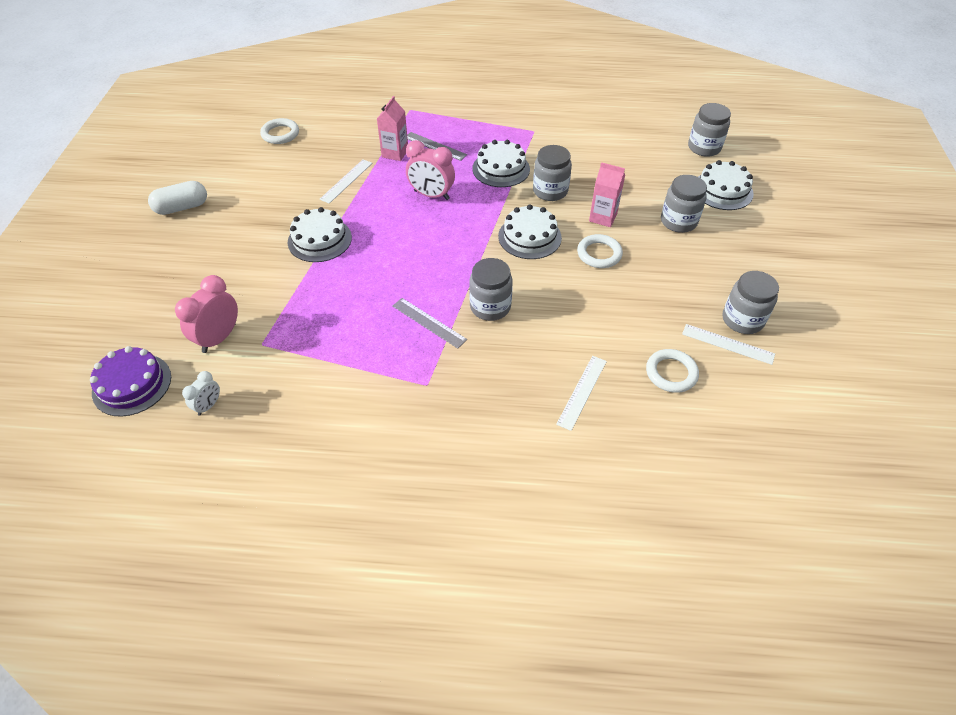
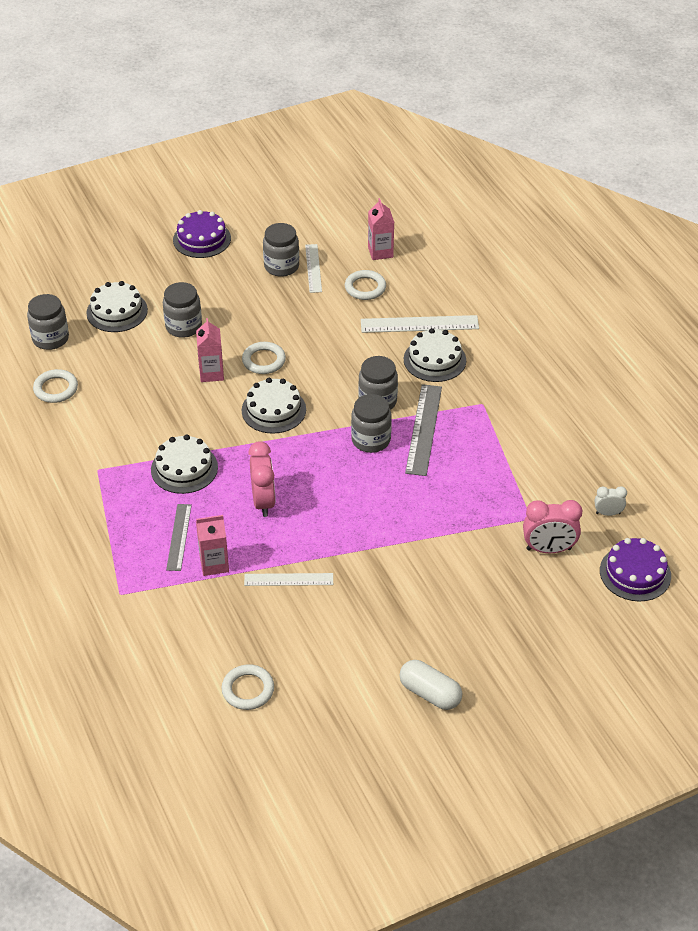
camera: 120 degrees left, 5 degrees down
white cake [288,207,352,262] -> white cake moved to [404,328,466,382]
grey ruler [393,298,467,349] -> grey ruler [405,384,442,476], size x1.54
grey jar [533,145,572,201] -> grey jar moved to [351,394,392,453]
white ruler [556,356,607,431] -> white ruler [361,315,479,333], size x1.54
none -> white ring [33,369,78,403]
none -> purple cake [173,210,231,258]
none -> pink carton [368,198,394,260]

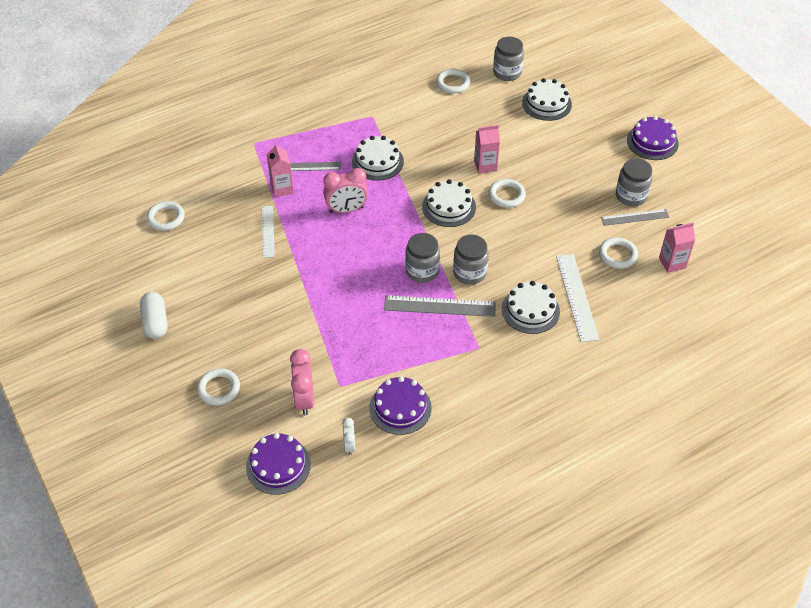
camera: 85 degrees right, 5 degrees up
grey jar [163,282,202,338] -> none
white ruler [305,244,322,293] -> grey ruler [601,209,669,226]
white capsule [399,660,462,710] -> white capsule turned 45 degrees counterclockwise [140,292,168,339]
none -> white ring [197,368,240,406]
none -> purple cake [369,376,432,435]

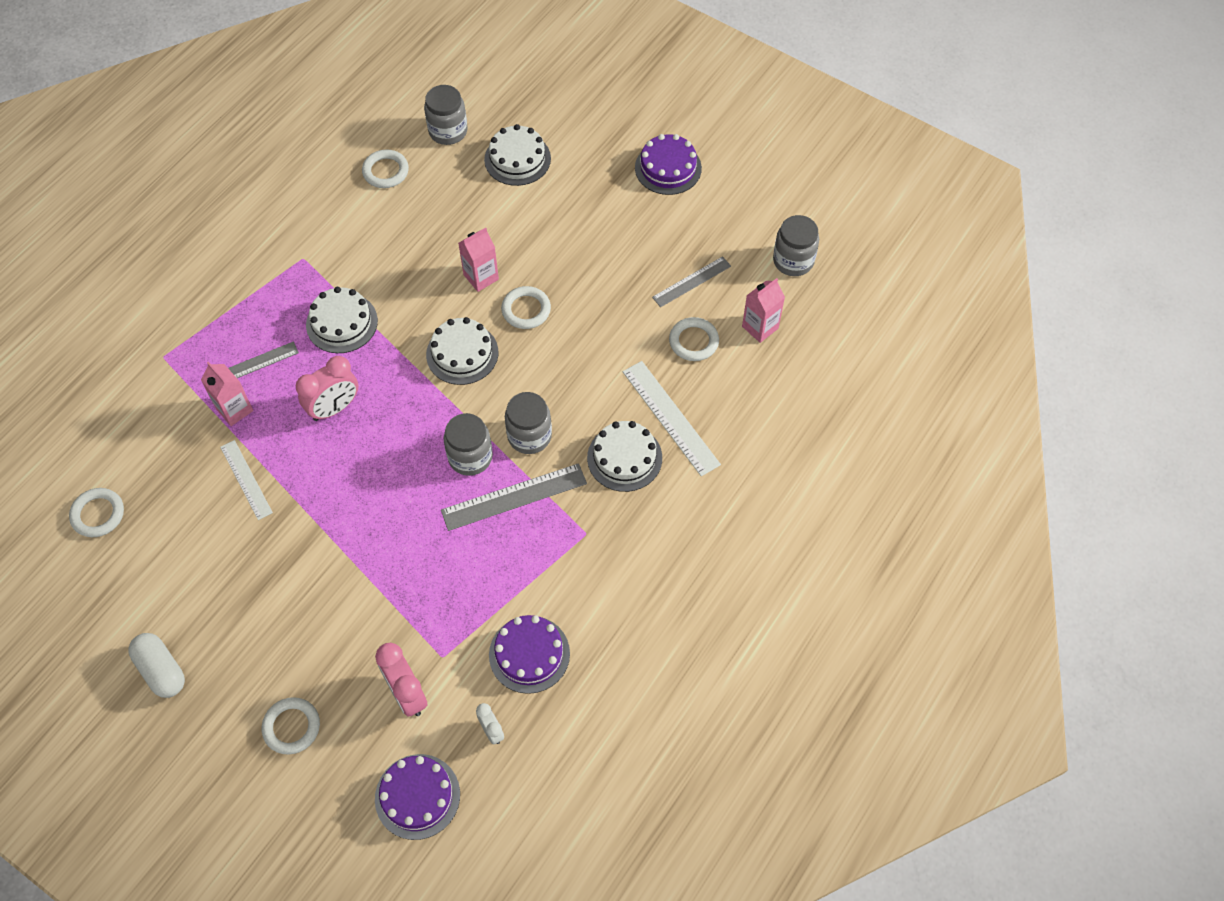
camera: 25 degrees left, 10 degrees up
grey jar [616,158,653,206] -> grey jar moved to [773,215,819,276]

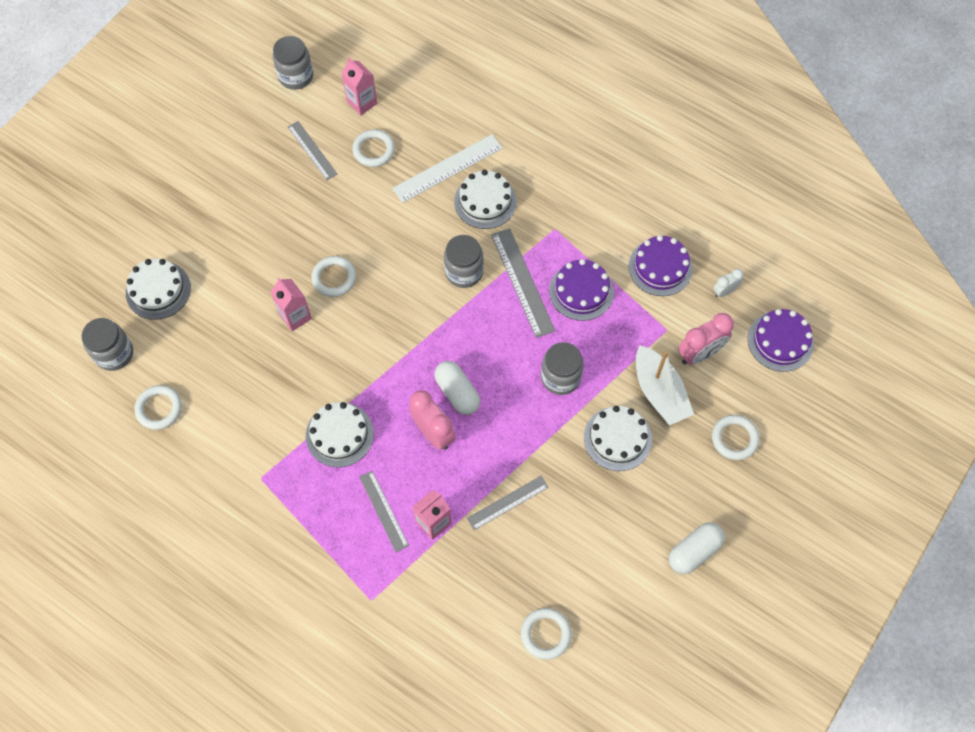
camera: 90 degrees left, 5 degrees up
white ruler [220,440,273,520] -> grey ruler [467,476,549,530]
white cake [426,317,498,385] -> white cake moved to [584,406,652,471]
grey jar [444,413,493,476] -> grey jar moved to [541,342,584,395]
purple cake [635,134,702,195] -> purple cake moved to [549,259,614,321]
none -> white capsule [434,361,480,415]
none -> white boat [636,345,694,426]

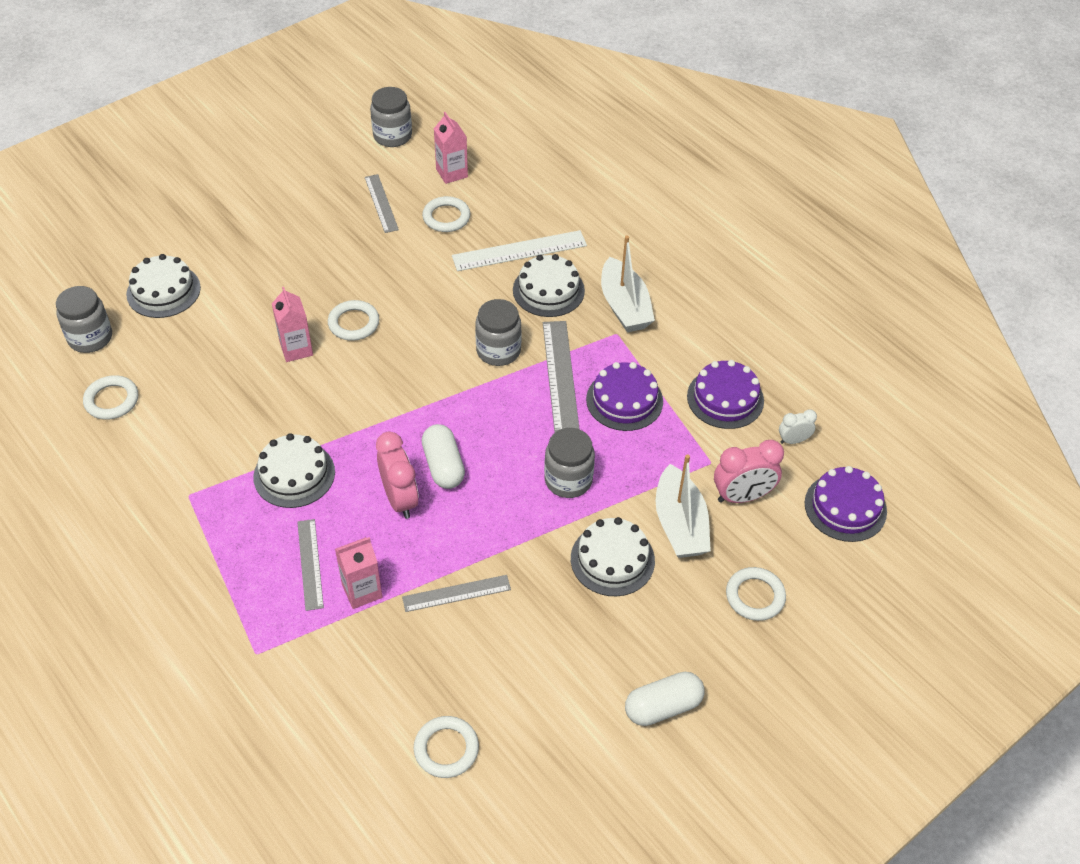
camera: 15 degrees right, 15 degrees down
none -> white boat [601,235,655,332]

